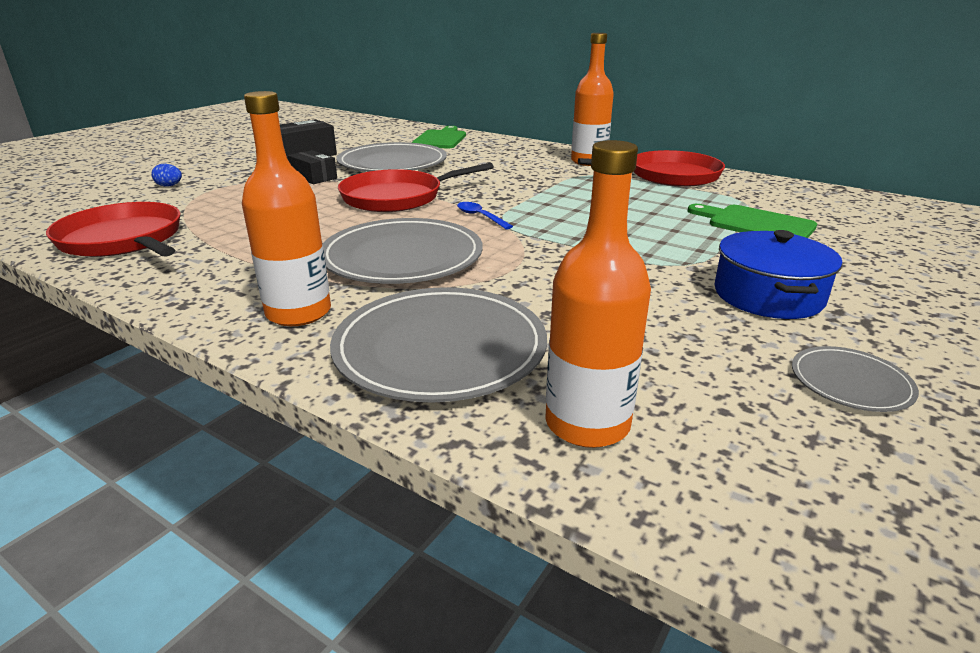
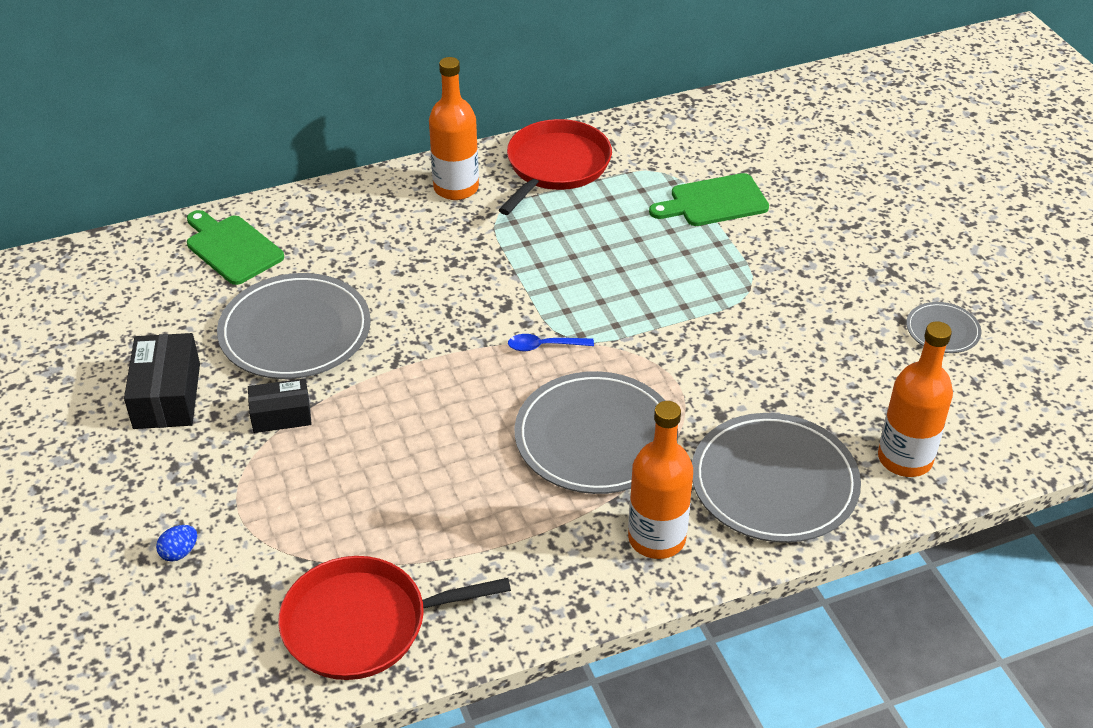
camera: 55 degrees left, 15 degrees up
red pan [338,163,494,212] -> none
blue pot [714,230,843,319] -> none

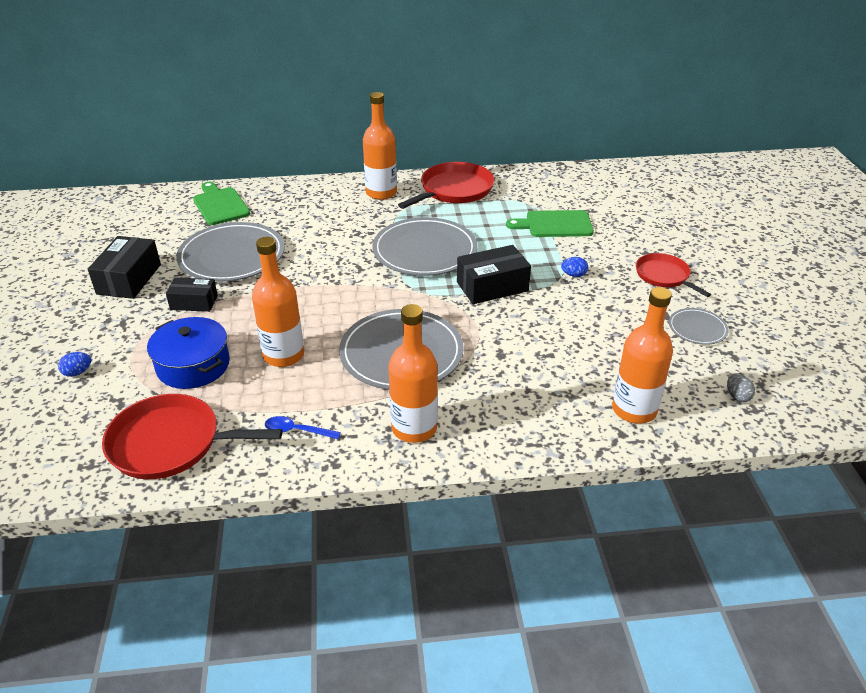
camera: 15 degrees right, 5 degrees down
blue spoon [508,334,594,351] -> blue spoon moved to [265,416,341,439]
grey plate [692,413,861,543] -> grey plate moved to [372,217,478,276]
none -> blue pot [147,317,230,389]
none -> orange bottle [252,237,304,367]
none -> black box [457,245,531,304]
none -> blue egg [561,257,588,277]
none -> red pan [636,253,711,297]
none -> grey egg [727,373,755,402]

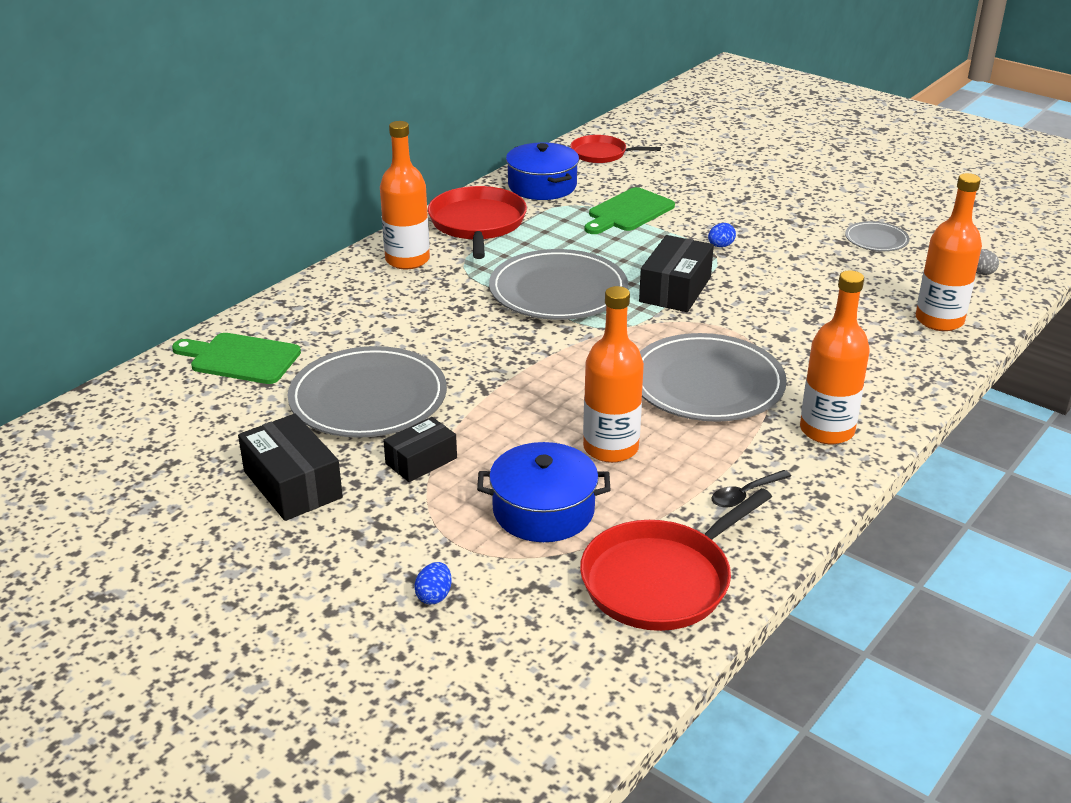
camera: 45 degrees left, 5 degrees down
blue spoon [265,416,341,439] -> black spoon [712,470,791,508]
red pan [636,253,711,297] -> red pan moved to [570,135,661,163]
none -> blue pot [506,142,579,200]

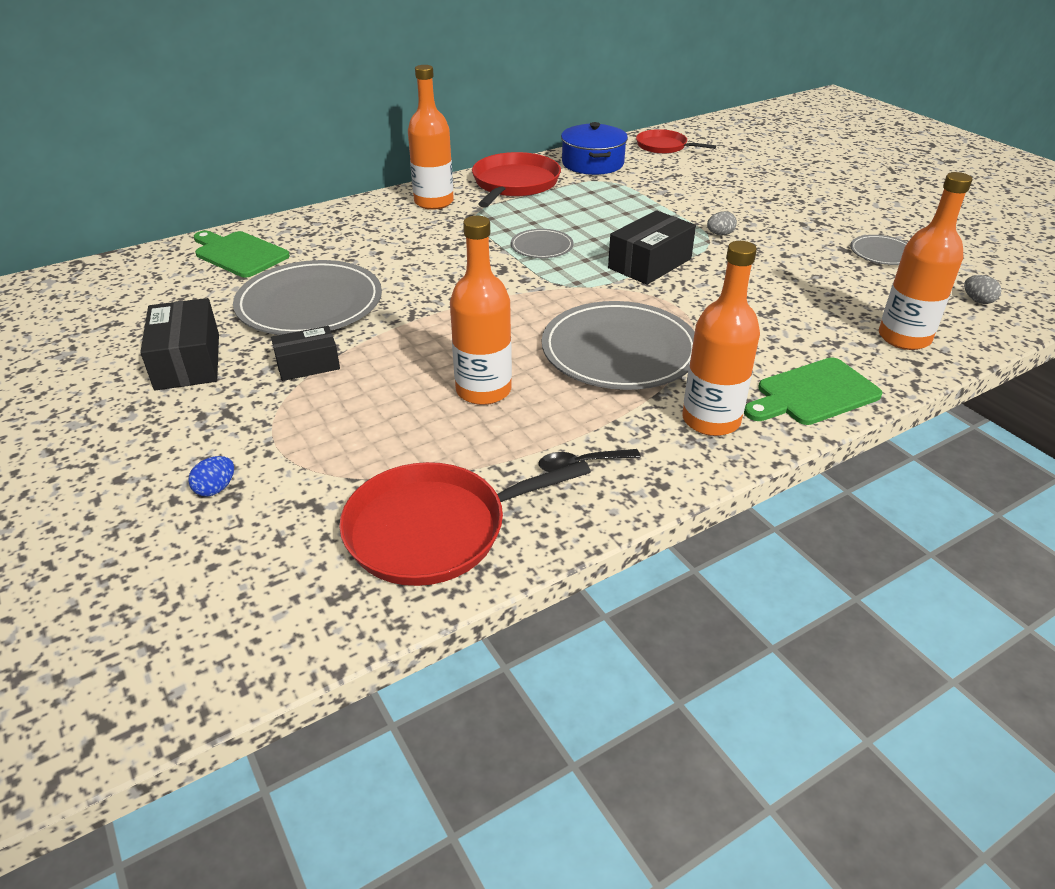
camera: 20 degrees right, 5 degrees up
blue pot [477,442,610,542] -> none
grey plate [489,249,628,320] -> grey plate [511,229,574,258], size x0.48
green cutting board [584,187,675,234] -> green cutting board moved to [744,357,882,425]
blue egg [708,223,736,247] -> grey egg [707,211,737,235]

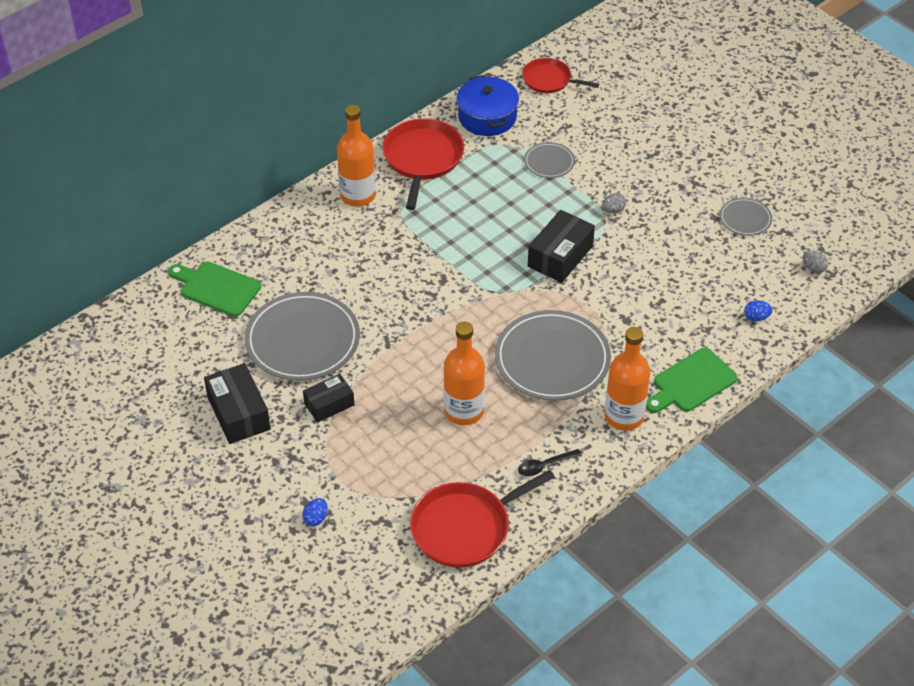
camera: 10 degrees left, 10 degrees up
grey plate [511,229,574,258] -> grey plate moved to [524,142,575,178]
orange bottle [879,172,972,350] -> blue egg [744,300,773,321]

